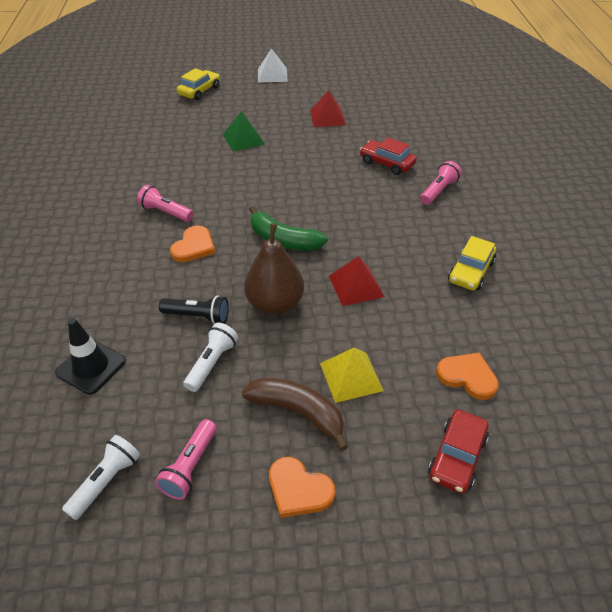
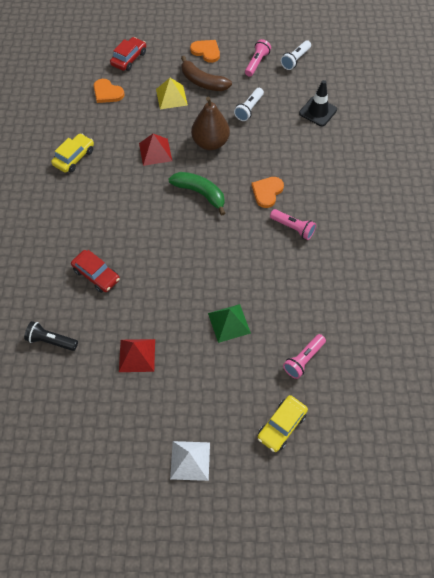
camera: 175 degrees left, 15 degrees up
black flashlight [159,296,229,324] -> black flashlight moved to [24,321,78,351]
pink flashlight [420,161,462,205] -> pink flashlight moved to [283,334,326,379]

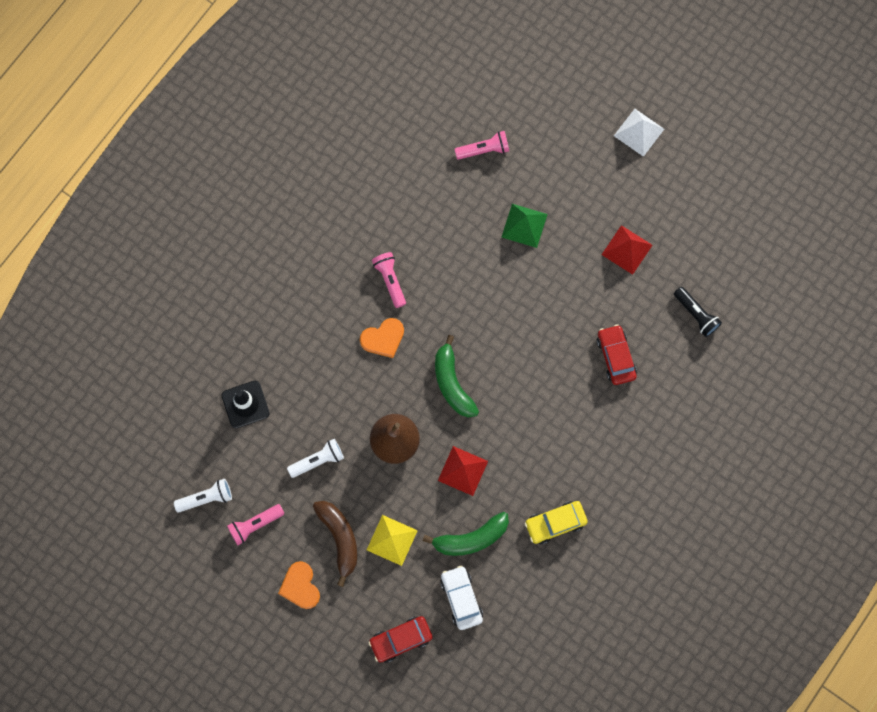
camera: 145 degrees left, 15 degrees up
orange heart [94,79,125,103] -> white car [440,566,483,630]
yellow car [257,395,308,452] -> none
none -> green banana [423,512,509,556]

